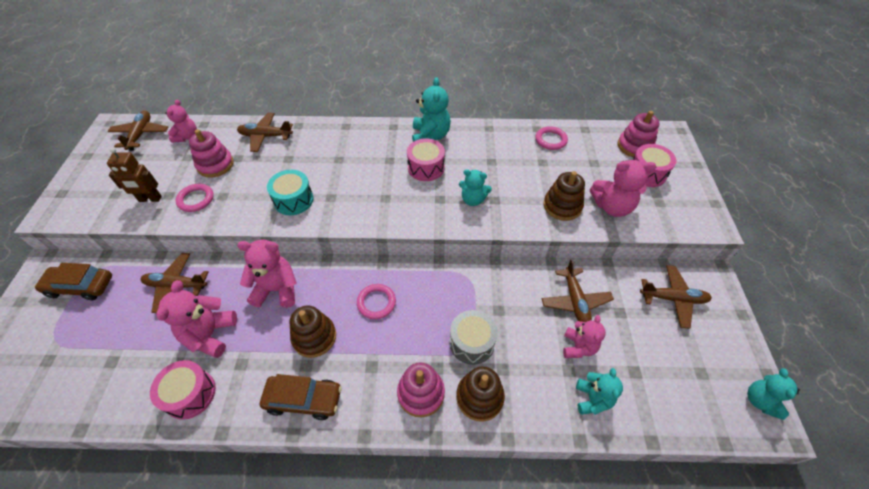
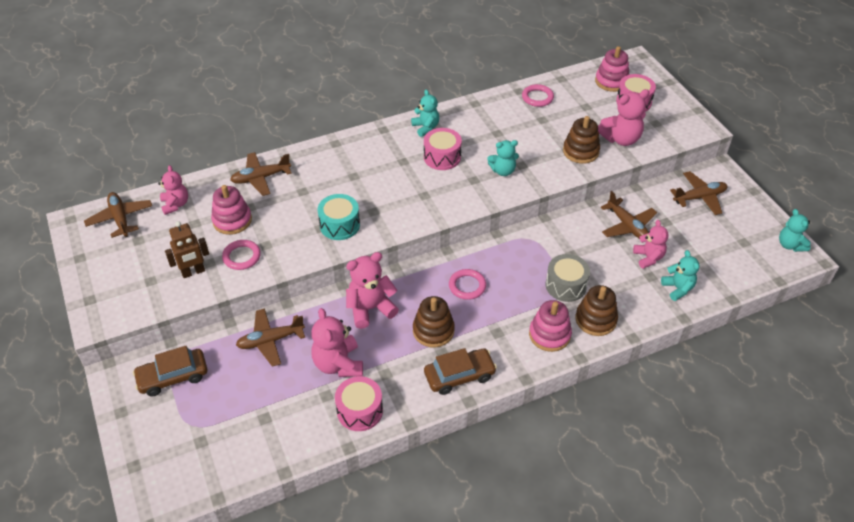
camera: 25 degrees left, 5 degrees down
turquoise teddy bear [412,77,451,142] -> turquoise teddy bear [411,90,439,137], size x0.66

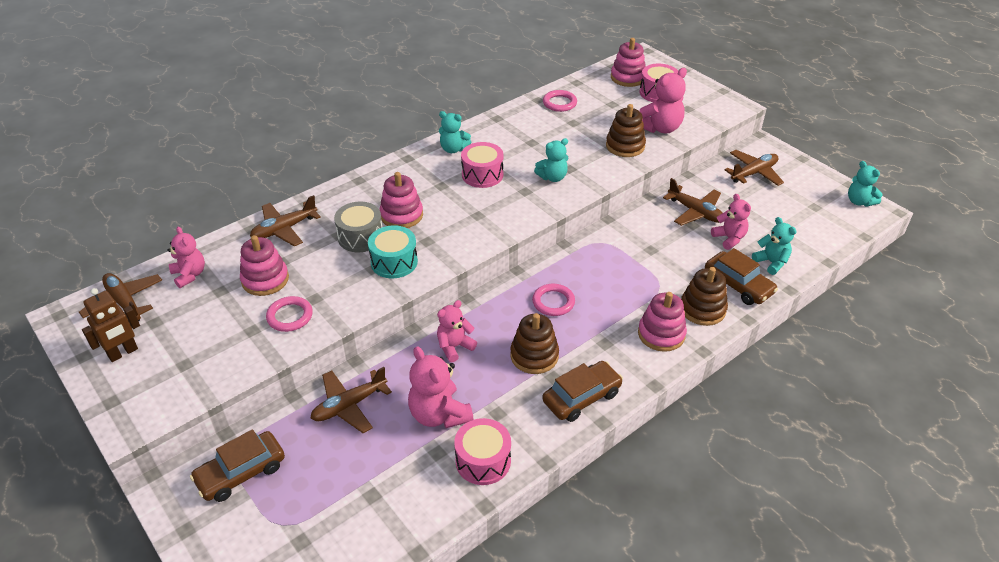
camera: 15 degrees left, 5 degrees down
brown robot [165,221,209,278] -> brown robot moved to [82,288,140,362]
pink teddy bear [346,252,399,329] -> pink teddy bear [437,300,477,362], size x0.66
turquoise teddy bear [411,90,439,137] -> turquoise teddy bear turned 150 degrees clockwise [439,111,471,153]
grey drum [546,254,590,302] -> grey drum moved to [334,202,382,252]
none -> pink stacking toy [379,172,423,228]
none -> brown car [705,248,778,305]

